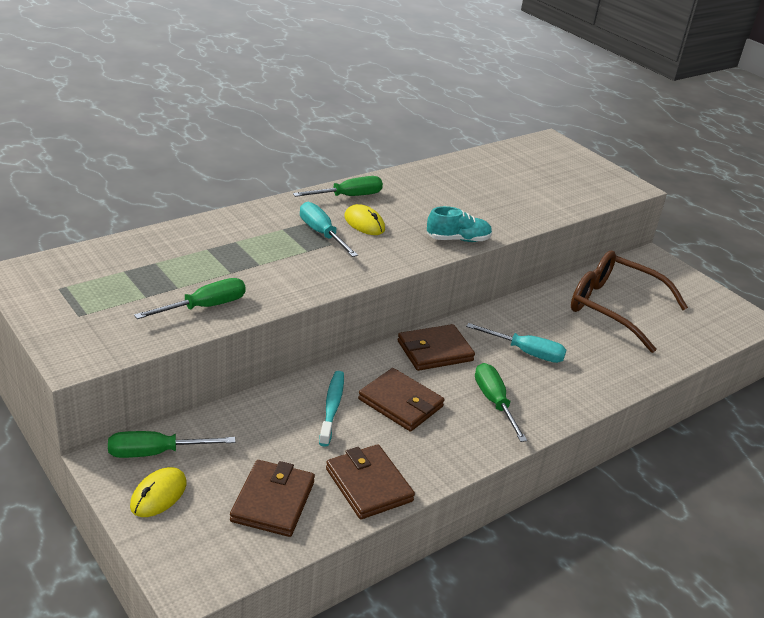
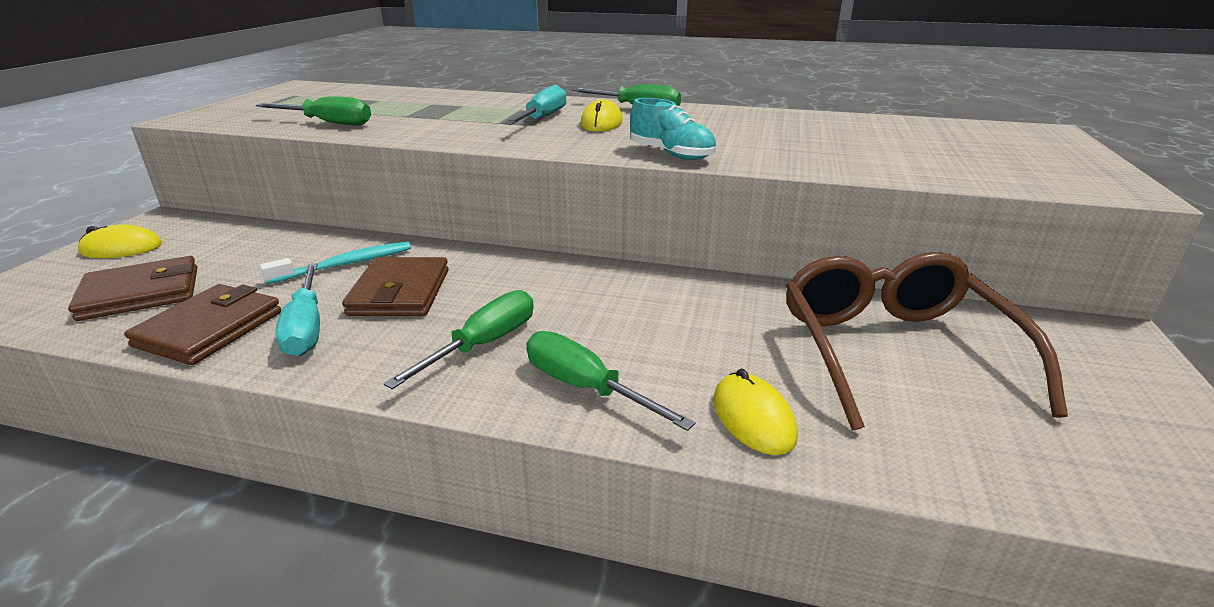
camera: 55 degrees right, 5 degrees down
green screwdriver [108,431,235,458] -> green screwdriver moved to [526,331,696,431]
brown wallet [397,324,475,371] -> none
turquoise screwdriver [466,323,566,363] -> turquoise screwdriver moved to [275,263,320,356]
none -> yellow mouse [713,368,798,455]

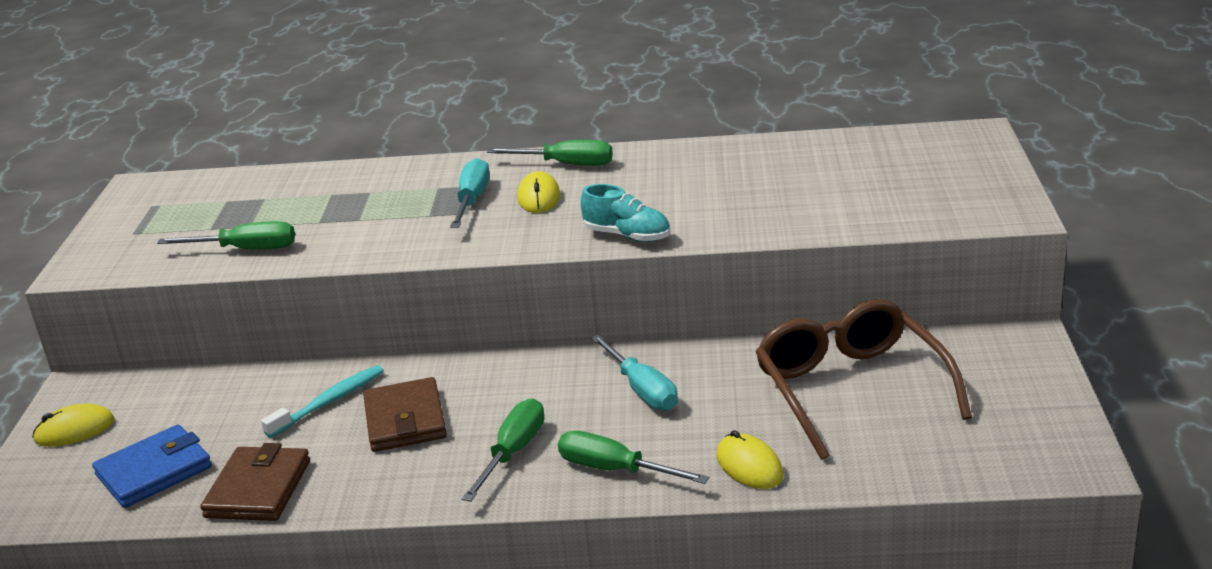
camera: 10 degrees left, 0 degrees up
brown wallet [68,256,197,321] -> blue wallet [92,425,212,508]
turquoise screwdriver [275,263,320,356] -> turquoise screwdriver moved to [591,334,678,411]

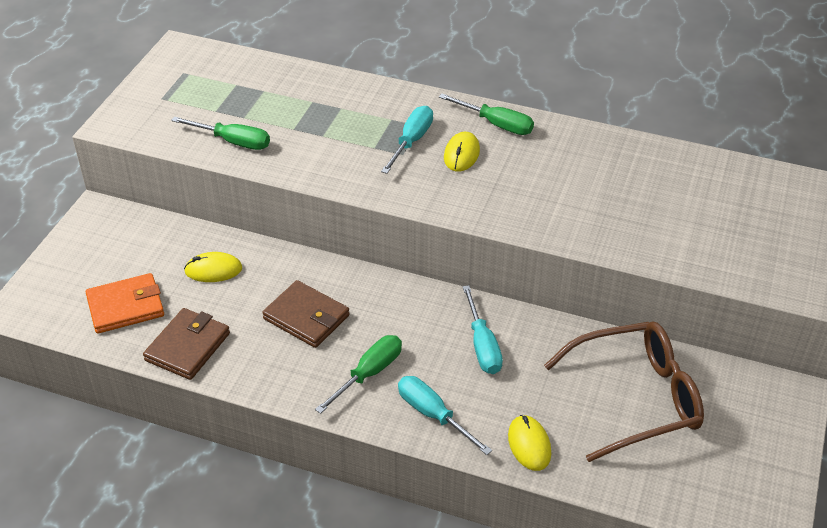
camera: 15 degrees right, 15 degrees up
yellow mouse [32,404,114,447] -> yellow mouse moved to [184,252,242,282]
blue wallet [92,425,212,508] -> orange wallet [86,273,164,334]
turquoise toothbrush [261,365,384,438] -> none
brown wallet [363,377,447,452] -> brown wallet turned 60 degrees counterclockwise [262,280,350,348]
green screwdriver [558,431,709,484] -> turquoise screwdriver [398,376,492,455]
turquoise shoe [580,184,670,242] -> none
brown glasses [756,299,972,460] -> brown glasses turned 75 degrees clockwise [544,321,704,462]

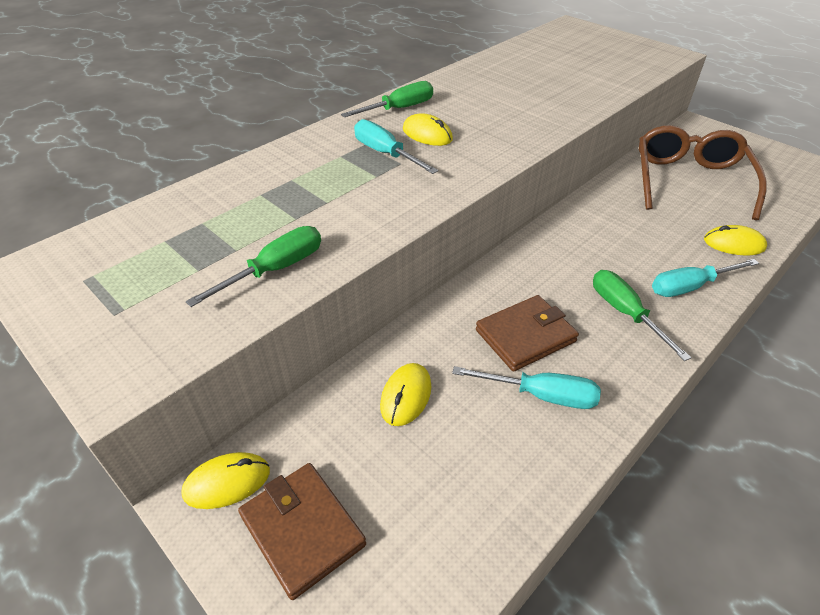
camera: 65 degrees left, 0 degrees up
orange wallet [86,273,164,334] -> none
brown wallet [143,308,230,380] -> brown wallet moved to [238,463,366,600]
turquoise screwdriver [463,285,503,374] -> turquoise screwdriver moved to [452,366,601,409]
none -> yellow mouse [181,452,270,509]

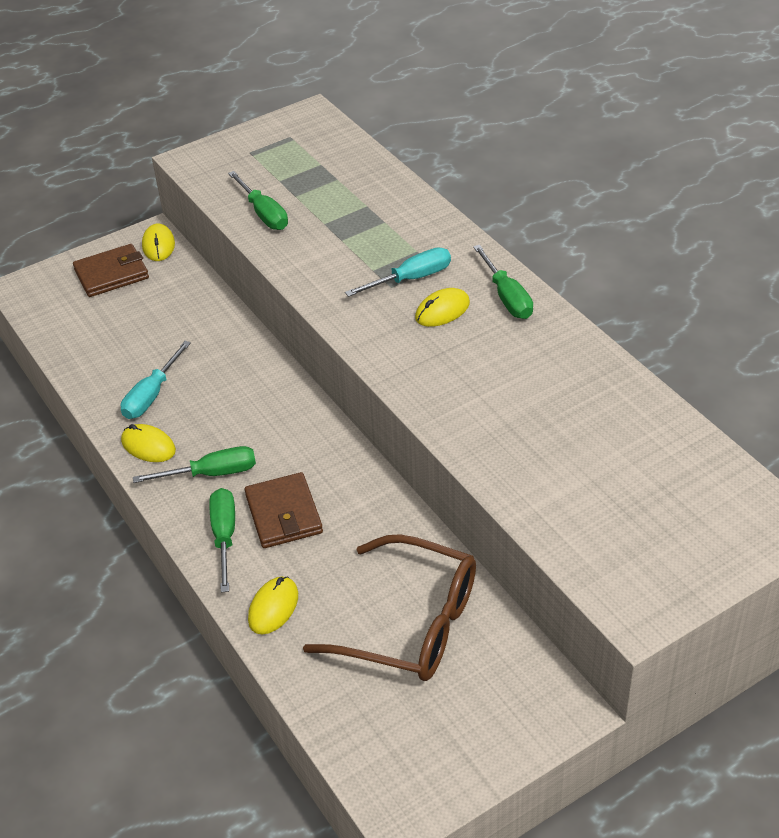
camera: 105 degrees right, 0 degrees up
yellow mouse [380,363,431,426] -> yellow mouse moved to [121,424,176,462]
brown wallet [476,295,579,372] -> brown wallet moved to [245,472,323,548]
turquoise screwdriver [652,259,759,297] -> green screwdriver [209,488,235,593]

